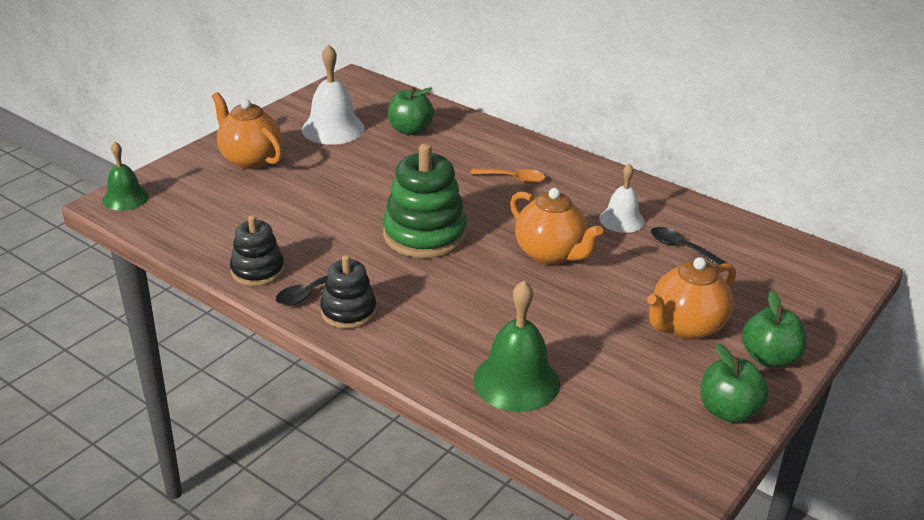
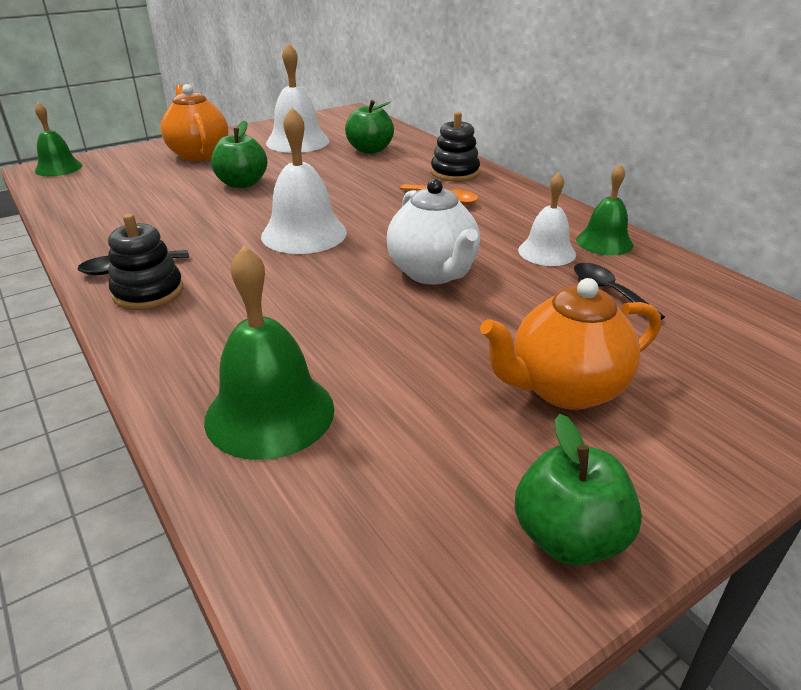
camera: 20 degrees right, 0 degrees up
black stacking toy [230,215,285,286] -> black stacking toy moved to [431,112,480,182]
green stacking toy [383,143,467,258] -> white bell [261,107,347,254]
orange teapot [510,188,603,265] -> white teapot [387,179,480,285]
green apple [742,291,806,368] -> green apple moved to [211,121,267,188]
none -> green bell [576,164,633,255]

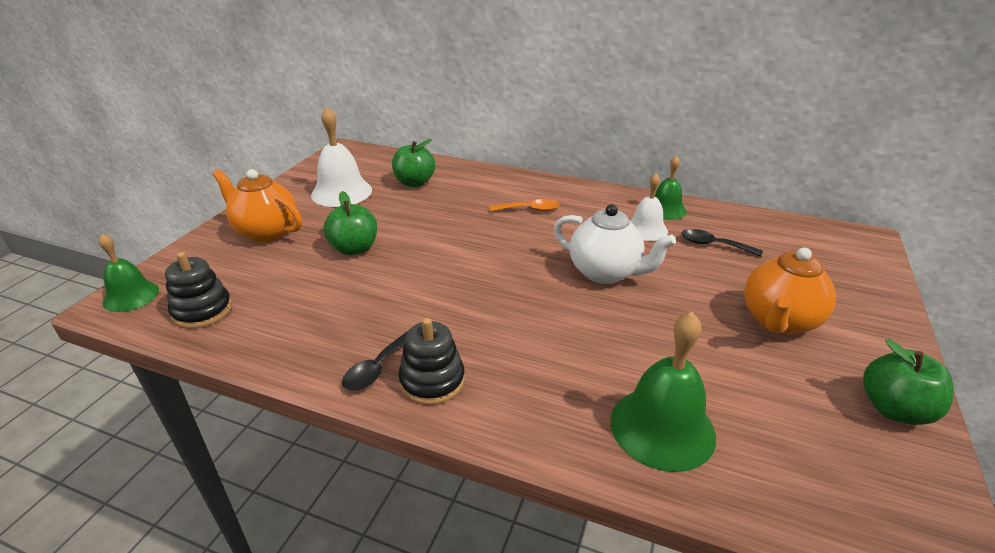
camera: 35 degrees left, 0 degrees up
white bell [261,107,347,254] -> none
black stacking toy [431,112,480,182] -> black stacking toy moved to [165,252,232,329]

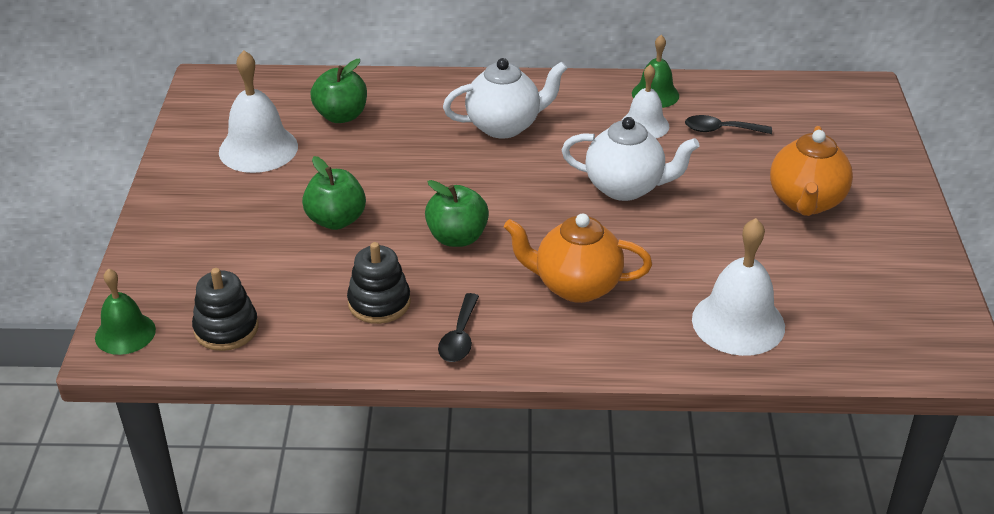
camera: 20 degrees left, 5 degrees up
orange teapot [212,169,302,243] -> orange teapot moved to [504,213,652,303]
black stacking toy [398,318,465,405] -> black stacking toy moved to [347,242,411,324]
orange spoon [489,199,560,212] -> white teapot [443,58,567,139]
green bell [610,312,716,472] -> white bell [692,218,785,356]
green apple [863,339,954,425] -> green apple moved to [425,180,489,247]

